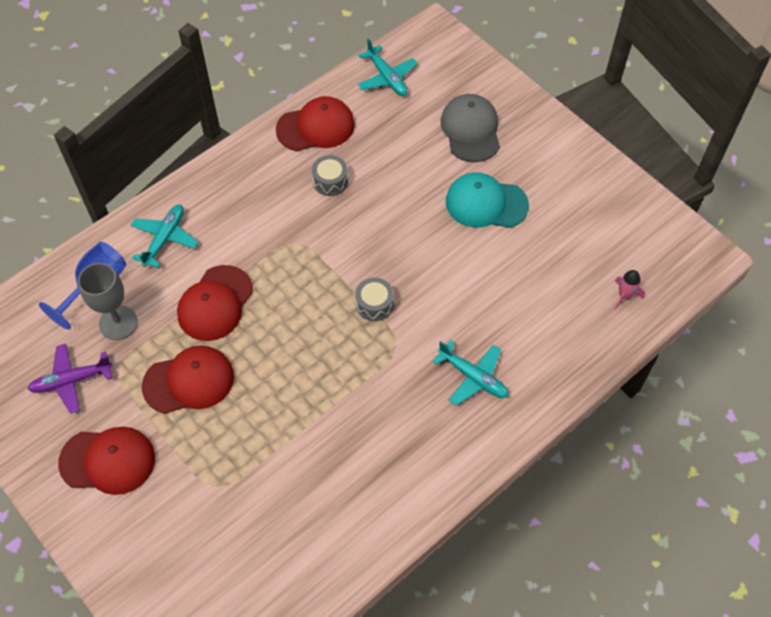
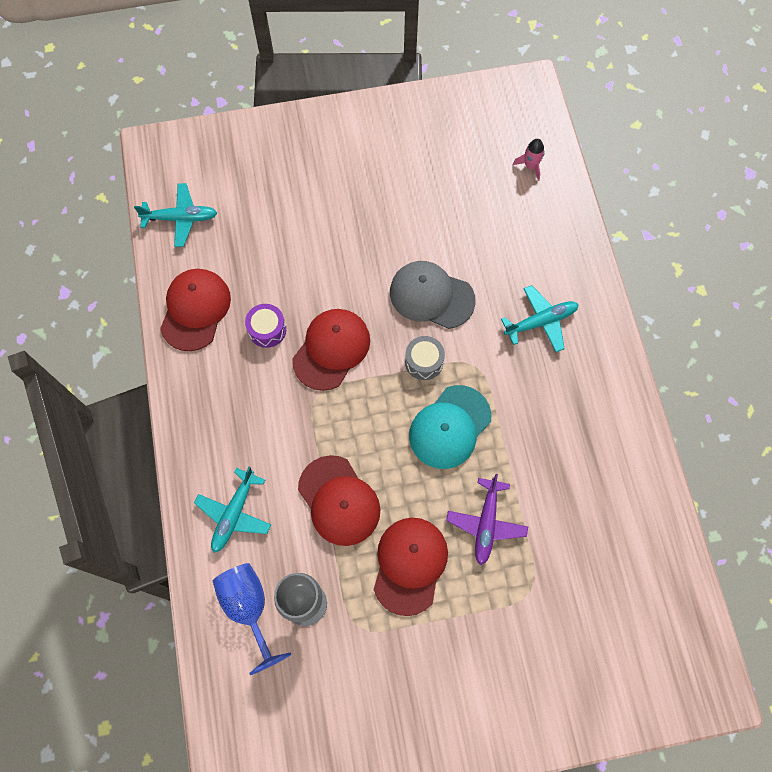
camera: 60 degrees left, 10 degrees up
purple plane [28,344,113,413] -> purple plane moved to [446,474,528,565]
red cap [58,427,155,495] -> red cap moved to [292,309,370,391]
turquoise plane [131,205,198,268] -> turquoise plane turned 120 degrees counterclockwise [194,467,271,553]
grey drum [312,155,348,196] -> purple drum [245,304,286,348]
grey cap [441,94,500,162] -> grey cap moved to [390,261,476,329]
turquoise cap [446,172,529,228] -> turquoise cap moved to [409,385,491,469]

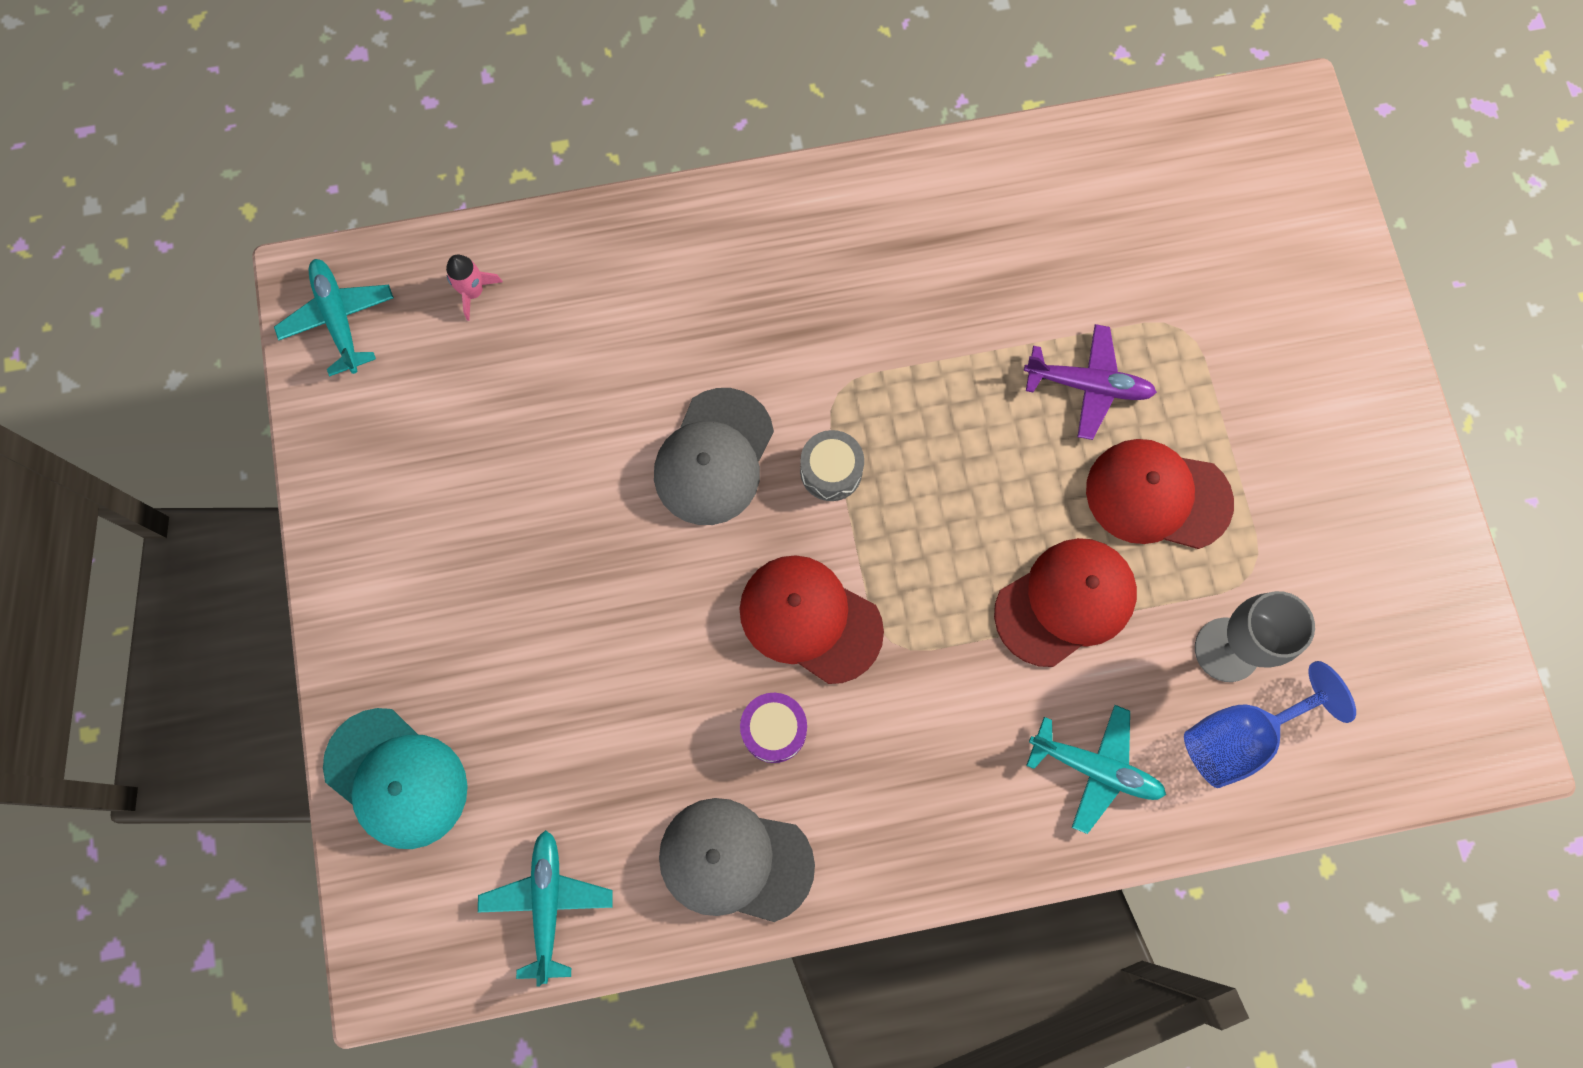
camera: 90 degrees left, 5 degrees up
red cap [160,269,231,351] -> grey cap [659,798,815,922]
turquoise cap [409,385,491,469] -> turquoise cap moved to [323,708,468,849]
turquoise plane [501,285,579,352] -> turquoise plane moved to [274,259,394,376]

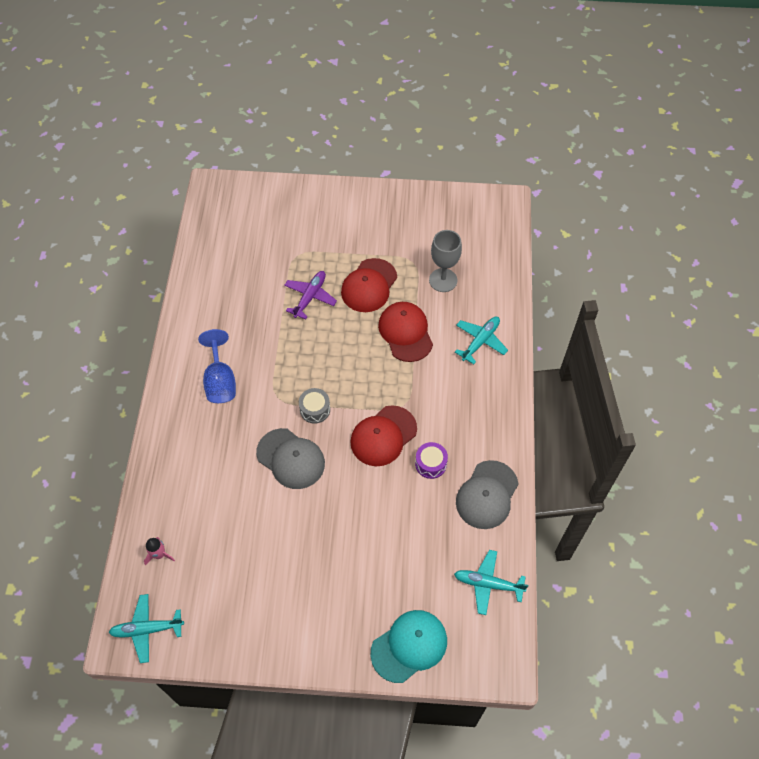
camera: 75 degrees left, 15 degrees down
blue goblet [1184,661,1356,788] -> blue goblet moved to [198,329,236,403]

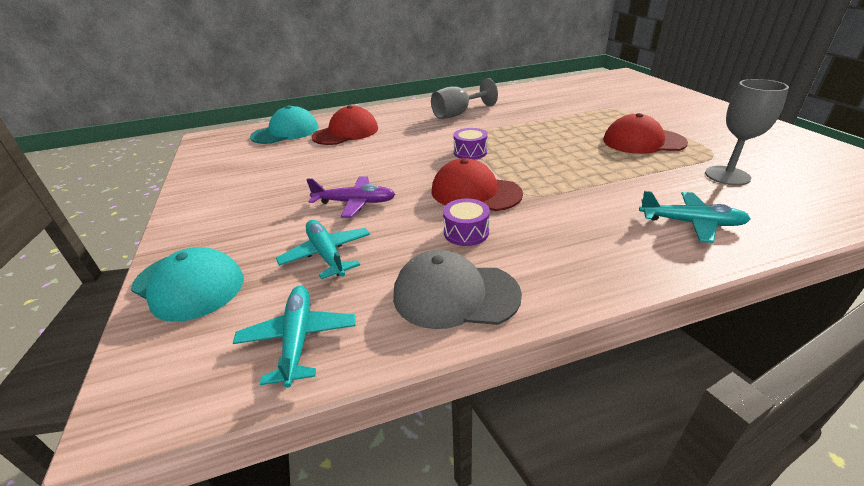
camera: 70 degrees right, 25 degrees down
turquoise plane [109,594,184,663] -> turquoise plane moved to [276,220,370,279]
pink rocket [144,537,175,565] -> turquoise cap [250,105,319,144]
blue goblet [198,329,236,403] -> grey goblet [431,78,498,119]
grey cap [256,428,325,489] -> none
purple plane [284,271,337,320] -> purple plane moved to [306,176,396,218]
grey drum [299,388,330,424] -> purple drum [453,128,488,160]
red cap [378,302,433,362] -> red cap moved to [312,105,378,145]

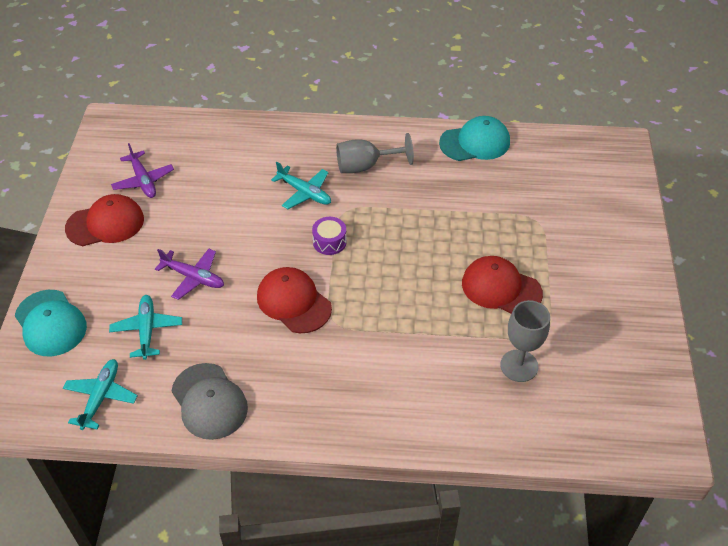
camera: 20 degrees right, 15 degrees up
turquoise cap [250,105,319,144] -> turquoise cap moved to [439,116,510,161]
red cap [312,105,378,145] -> red cap moved to [65,194,144,246]
grey cap [393,250,522,329] -> grey cap turned 150 degrees counterclockwise [171,363,248,440]
purple drum [443,199,490,246] -> none
turquoise plane [639,191,750,243] -> turquoise plane moved to [271,162,331,209]
none -> purple plane [111,143,174,198]

